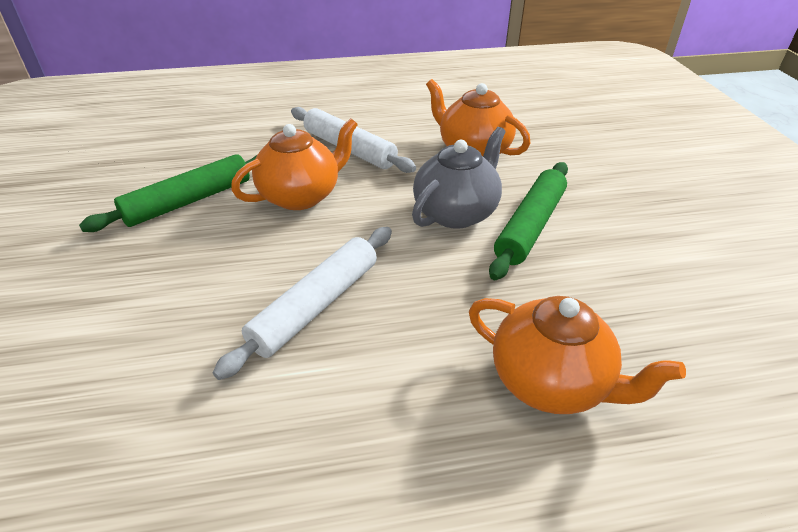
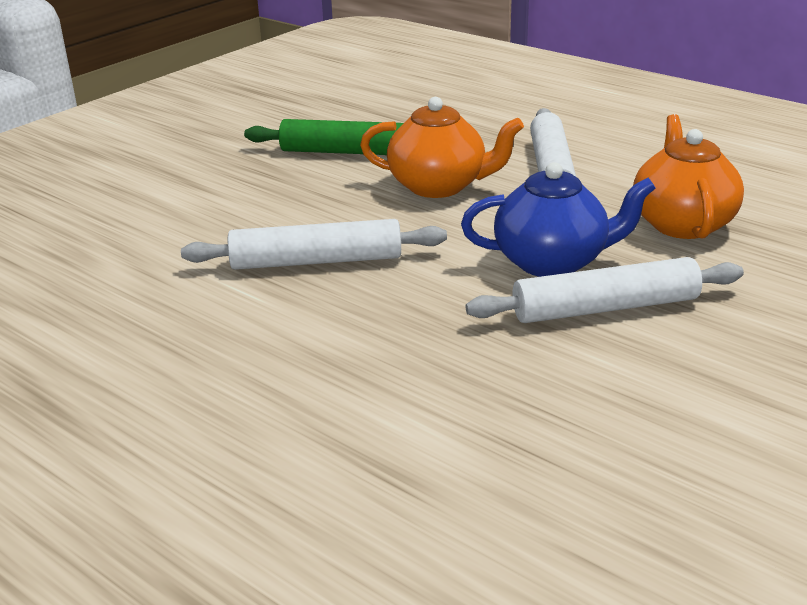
camera: 50 degrees right, 10 degrees down
grey teapot [412,127,506,229] -> blue teapot [461,162,656,277]
orange teapot [469,296,686,414] -> none
green rolling pin [489,162,568,280] -> white rolling pin [466,257,744,323]

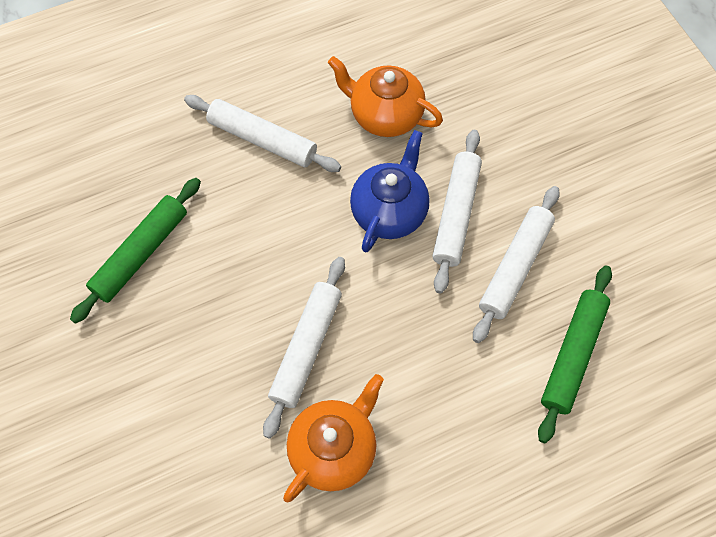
camera: 65 degrees left, 35 degrees up
orange teapot [360,97,524,198] -> orange teapot moved to [283,374,384,502]
none -> white rolling pin [473,186,560,343]
none -> green rolling pin [538,266,612,443]

